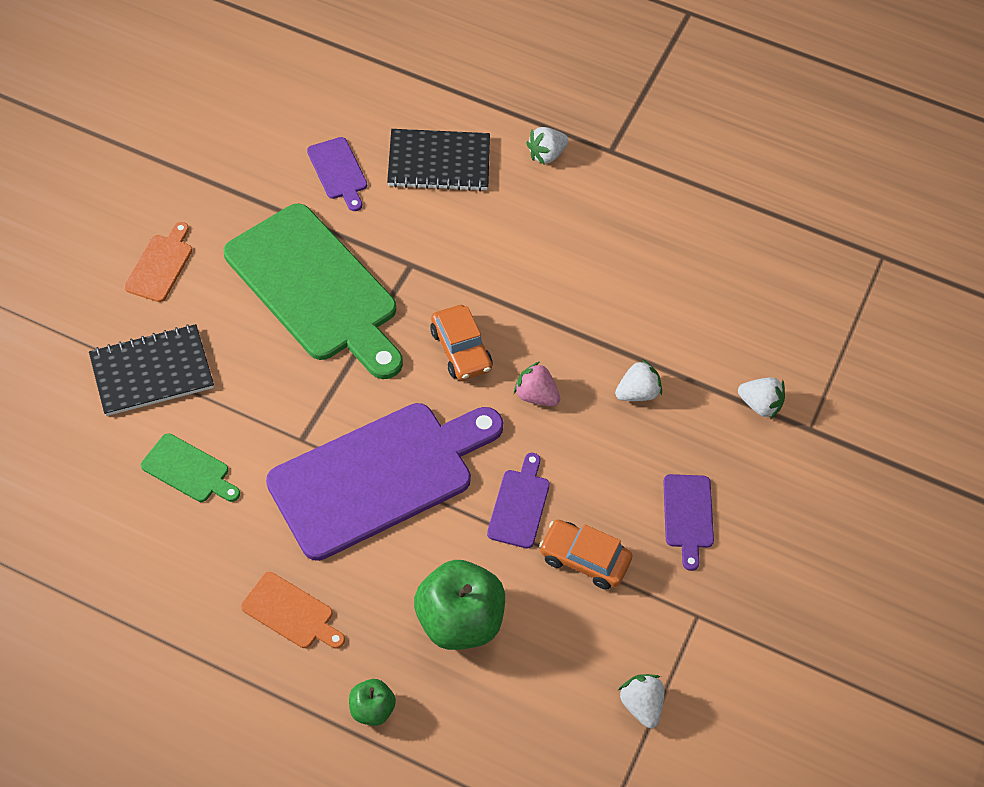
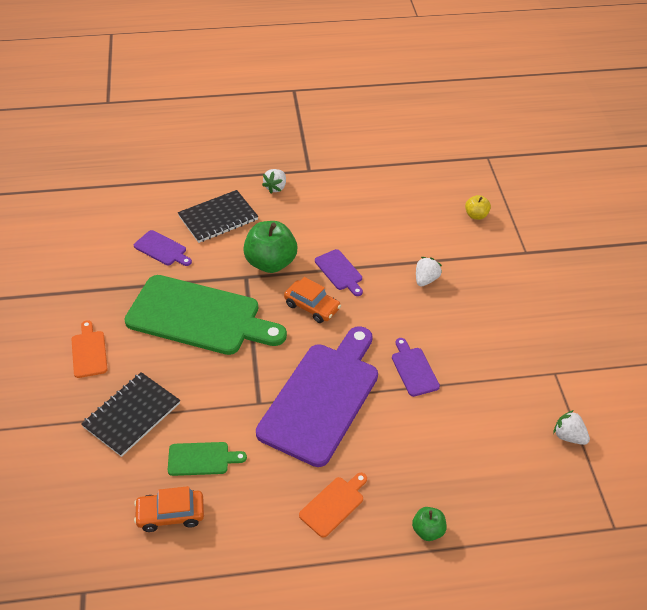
camera: 30 degrees left, 10 degrees down
orange cutting board [241,572,345,649] -> orange cutting board turned 45 degrees counterclockwise [299,473,367,538]
green apple [414,560,505,650] -> green apple moved to [243,221,297,273]
pink strawberry [514,362,560,406] -> none
orange car [539,520,632,590] -> orange car moved to [134,486,204,532]
purple cutting board [663,474,714,571] -> purple cutting board moved to [315,249,363,296]
white strawberry [738,377,785,419] -> none
none -> yellow apple [465,195,491,220]

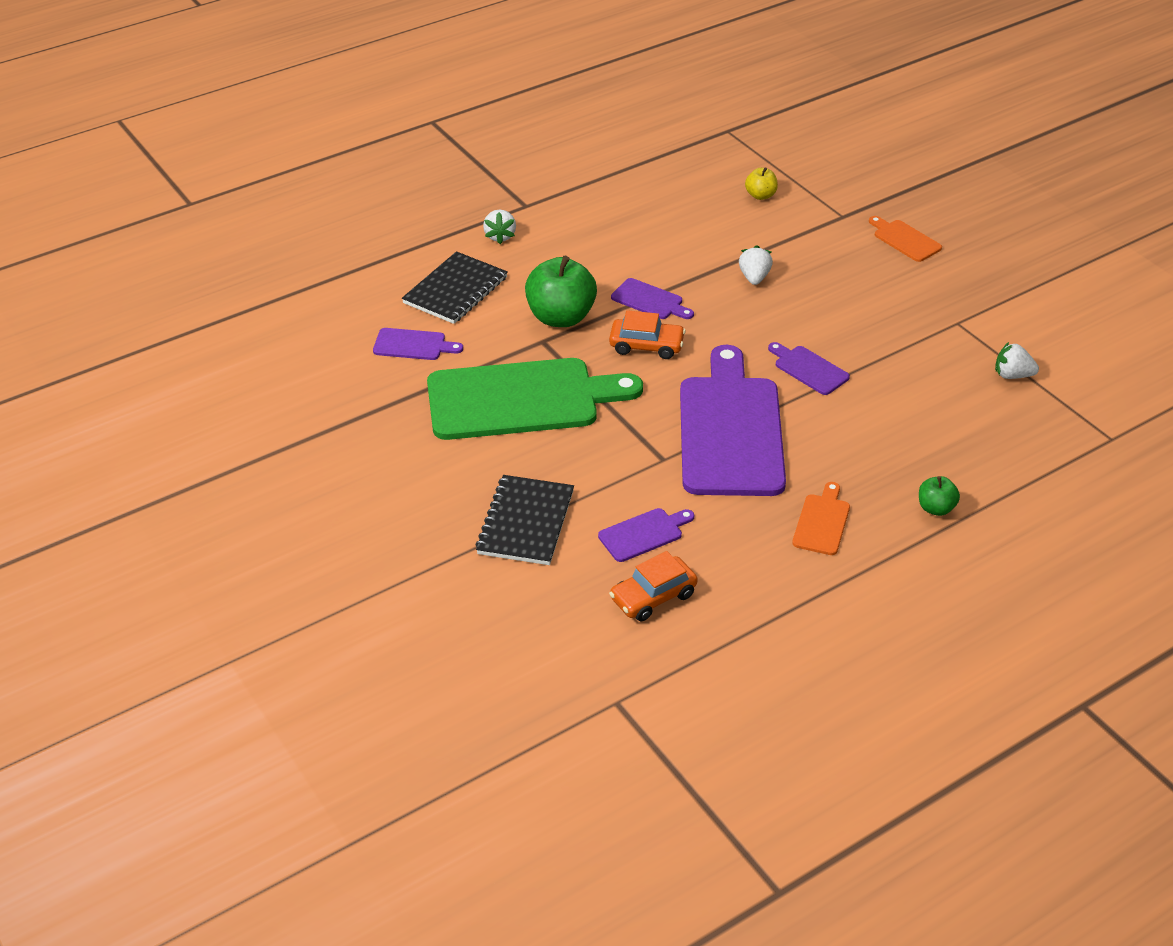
camera: 25 degrees left, 5 degrees down
orange cutting board [72,320,107,378] -> orange cutting board moved to [869,216,942,262]
green cutting board [168,442,247,476] -> purple cutting board [598,508,694,562]

